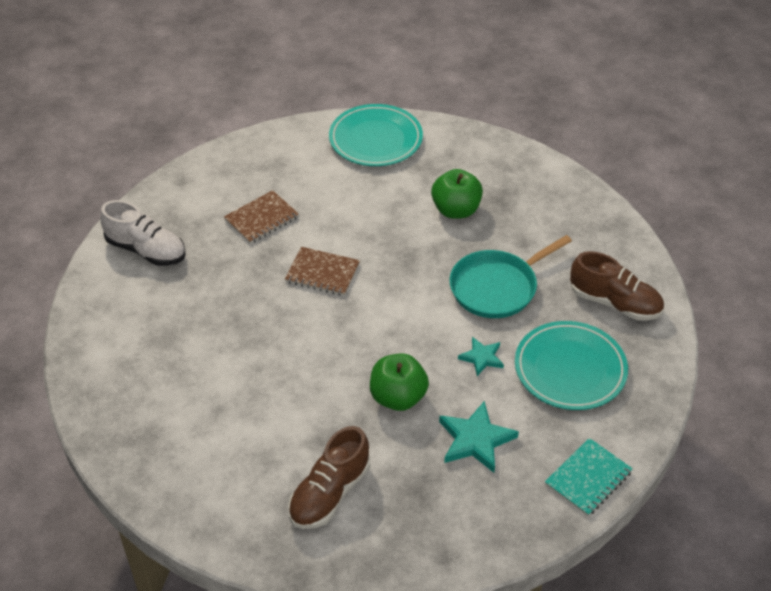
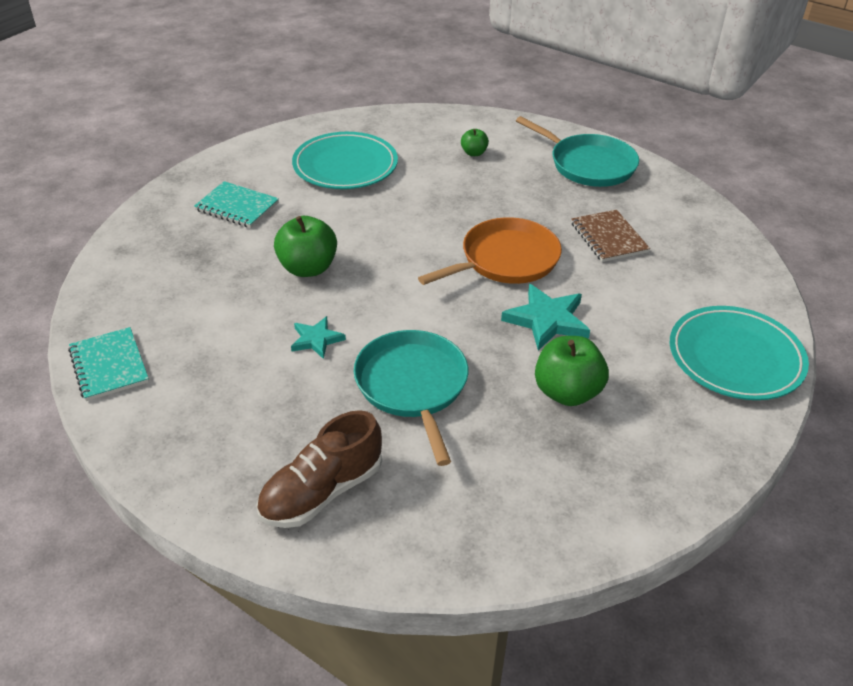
camera: 110 degrees right, 5 degrees down
white shoe [100,200,186,266] -> turquoise pan [516,116,639,187]
brown notebook [285,247,360,296] -> orange pan [418,217,562,285]
brown shoe [288,426,370,529] -> turquoise notebook [194,181,279,228]
turquoise star [439,401,519,473] -> turquoise star moved to [501,284,590,351]
turquoise plate [515,321,628,410] -> turquoise plate moved to [292,132,398,189]
none -> green apple [461,129,489,156]

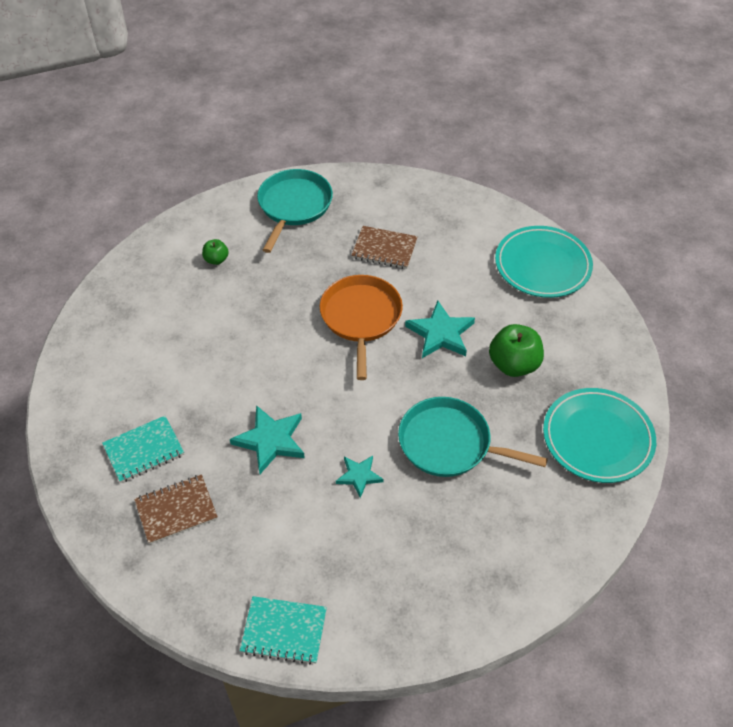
camera: 55 degrees left, 10 degrees up
brown shoe [256,410,382,528] -> none
green apple [274,216,337,277] -> turquoise star [230,405,305,474]
turquoise plate [292,132,398,189] -> turquoise plate moved to [543,388,656,483]
turquoise pan [516,116,639,187] -> turquoise pan turned 60 degrees counterclockwise [257,169,333,253]
none -> brown notebook [134,475,218,544]

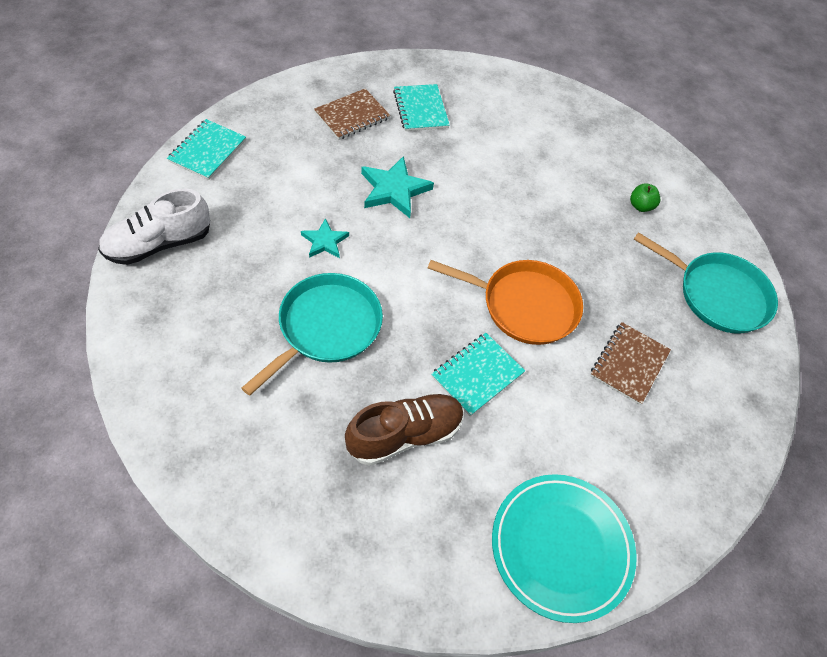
camera: 100 degrees right, 5 degrees up
brown notebook [134,475,218,544] -> brown notebook turned 60 degrees clockwise [314,88,390,140]
turquoise star [405,301,475,358] -> turquoise notebook [431,333,525,416]
green apple [489,324,544,377] -> brown shoe [345,393,464,465]
turquoise plate [543,388,656,483] -> none
none -> white shoe [98,189,210,265]

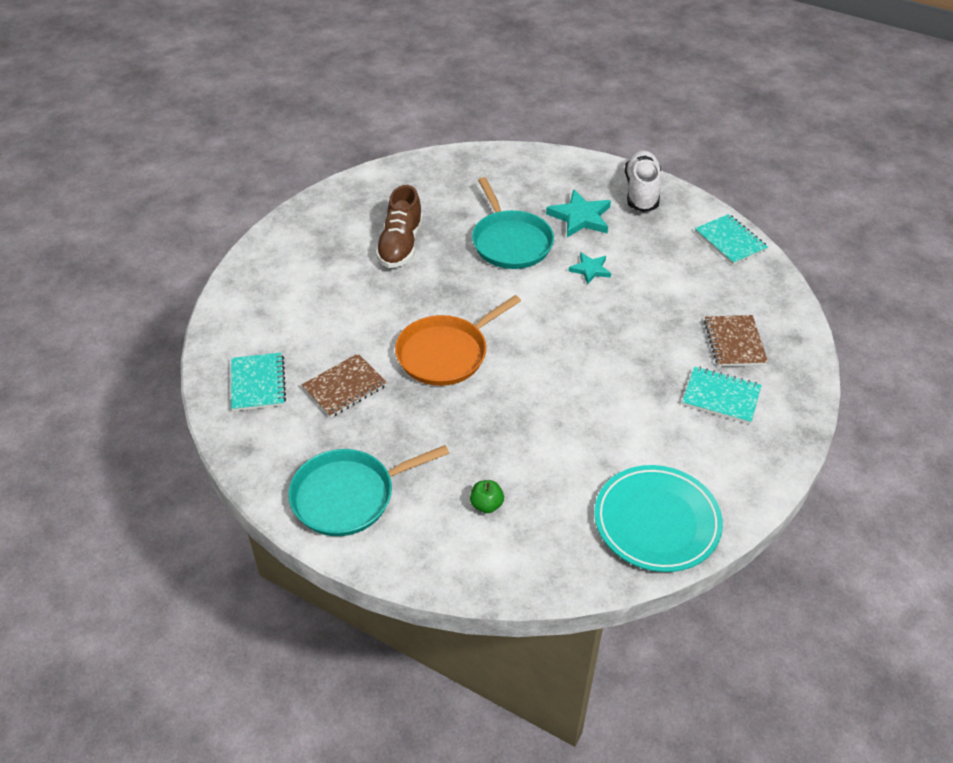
camera: 130 degrees right, 10 degrees down
turquoise star [361,156,434,218] -> turquoise star moved to [546,189,611,237]
turquoise notebook [431,333,525,416] -> turquoise notebook moved to [231,352,286,411]
turquoise plate [492,474,637,623] -> turquoise plate moved to [594,465,723,572]
brown notebook [590,322,671,405] -> brown notebook turned 75 degrees clockwise [302,354,387,418]

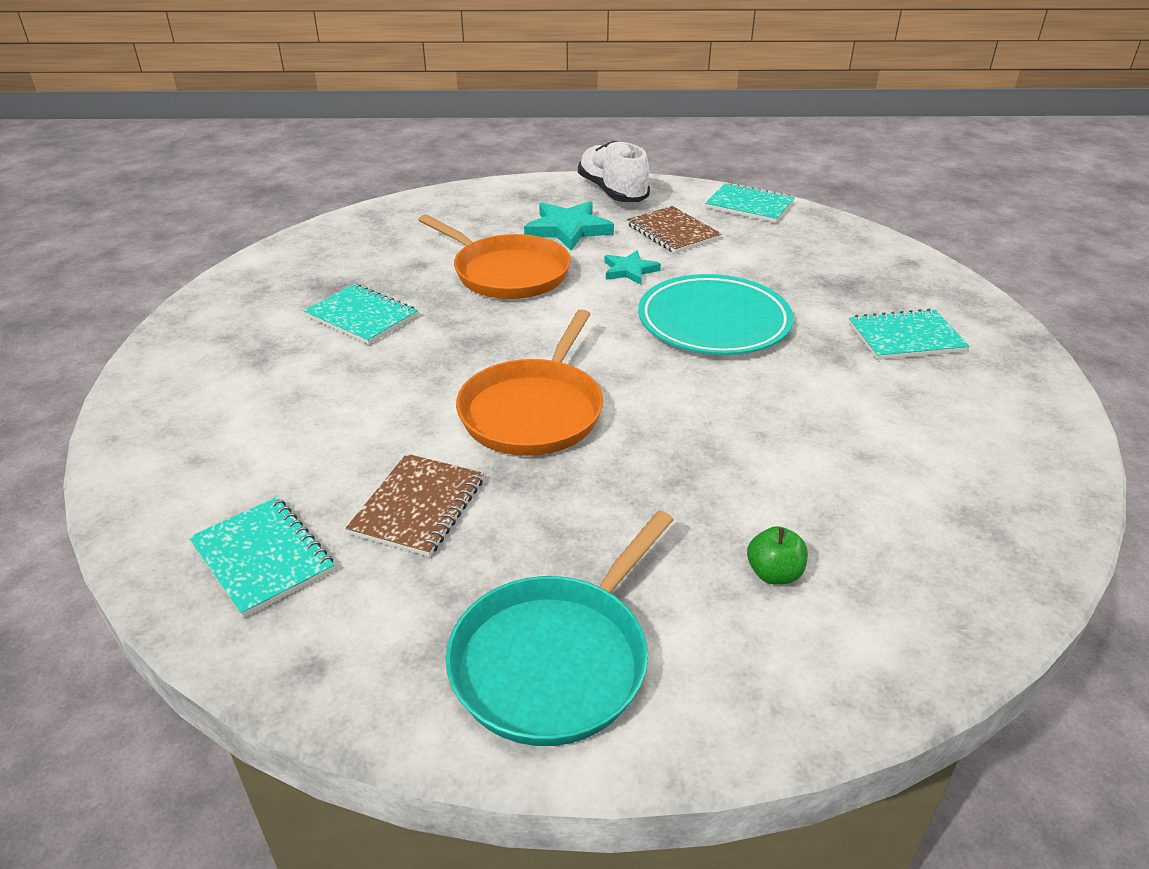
camera: 30 degrees left, 10 degrees down
brown shoe [375,185,423,268] -> turquoise notebook [304,284,418,345]
turquoise pan [472,177,554,269] -> orange pan [418,214,571,299]
turquoise plate [594,465,723,572] -> turquoise plate moved to [638,274,794,355]
brown notebook [704,315,768,367] -> brown notebook moved to [627,206,722,253]

